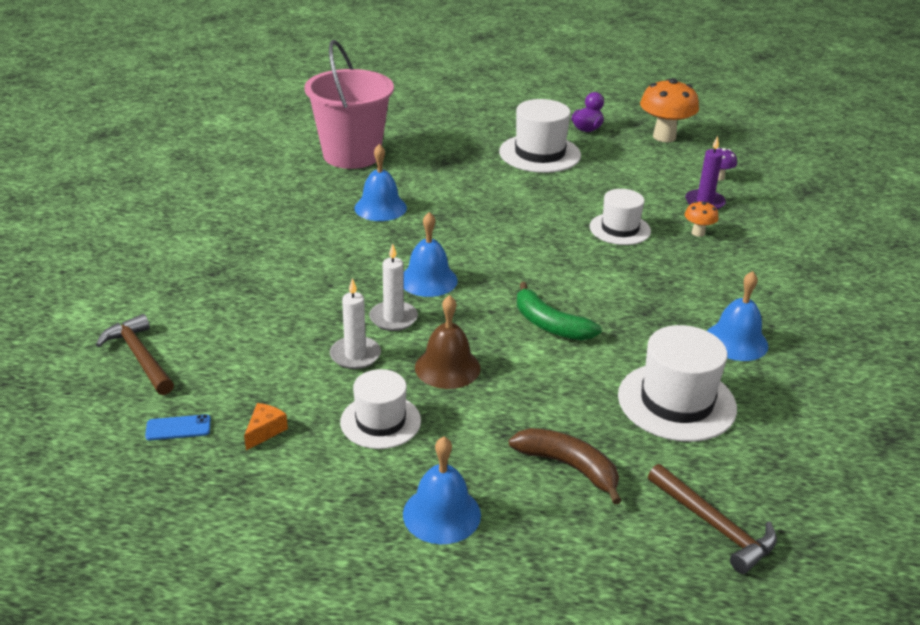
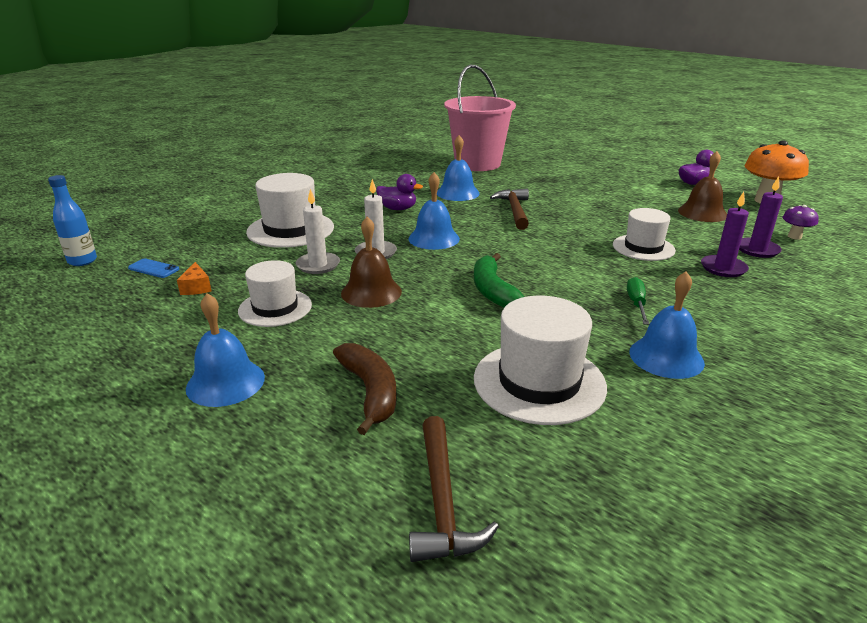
camera: 35 degrees right, 5 degrees down
brown hammer [96,314,174,395] -> brown hammer moved to [490,189,529,230]
orange cheese [244,403,288,450] -> orange cheese turned 105 degrees clockwise [177,262,211,295]
white hat [499,99,581,173] -> white hat moved to [246,173,334,248]
orange mushroom [684,201,719,237] -> purple candle [701,192,749,277]
none -> blue bottle [48,175,97,266]
none -> purple duck [376,174,423,210]
none -> green screwdriver [627,277,649,325]
none -> brown bell [678,151,727,222]

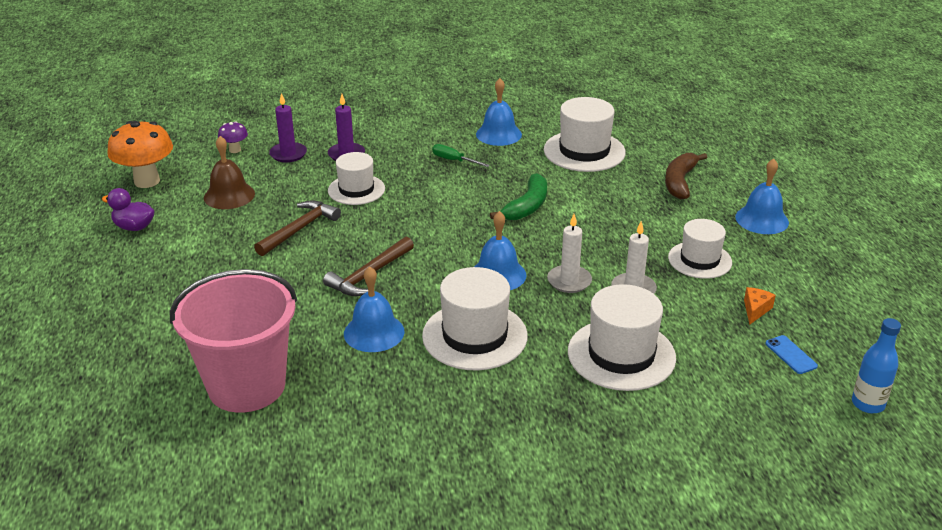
camera: 140 degrees left, 5 degrees up
brown bell [341,216,402,308] -> none
purple duck [376,174,423,210] -> white hat [422,267,528,371]
brown hammer [409,416,499,562] -> brown hammer moved to [254,200,341,256]
green screwdriver [627,277,649,325] -> green screwdriver turned 75 degrees clockwise [432,144,490,167]

